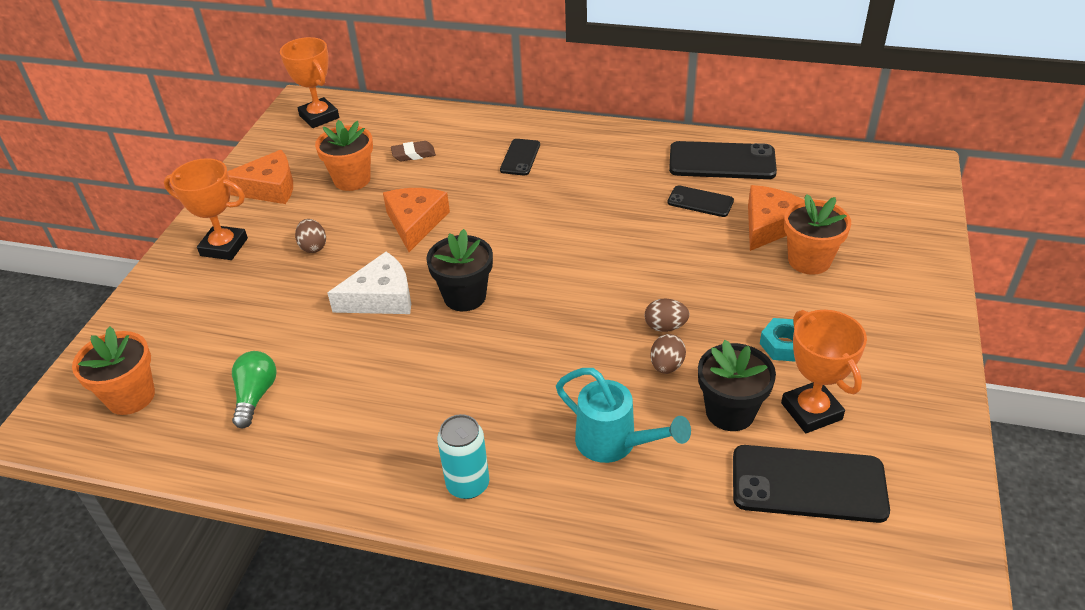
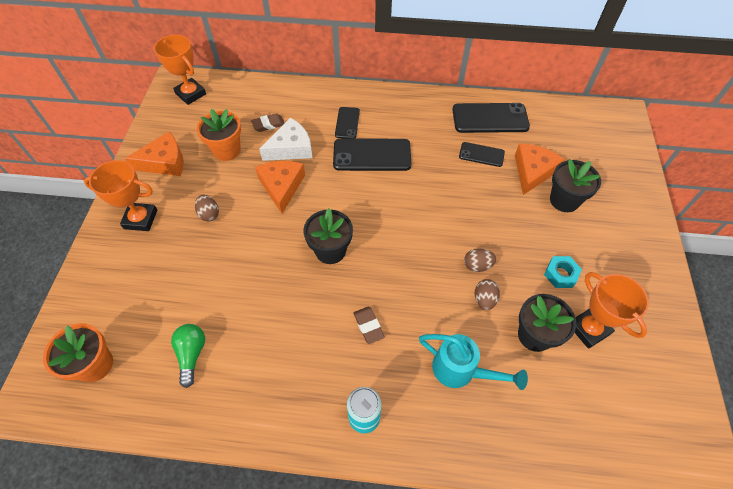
camera: 10 degrees left, 15 degrees up
white cheese [327,252,411,314] -> white cheese moved to [259,118,313,161]
black phone [733,445,890,523] -> black phone moved to [333,138,411,171]
orange flower pot [784,194,851,275] -> black flower pot [550,159,601,212]
none -> brown eraser [353,307,385,344]

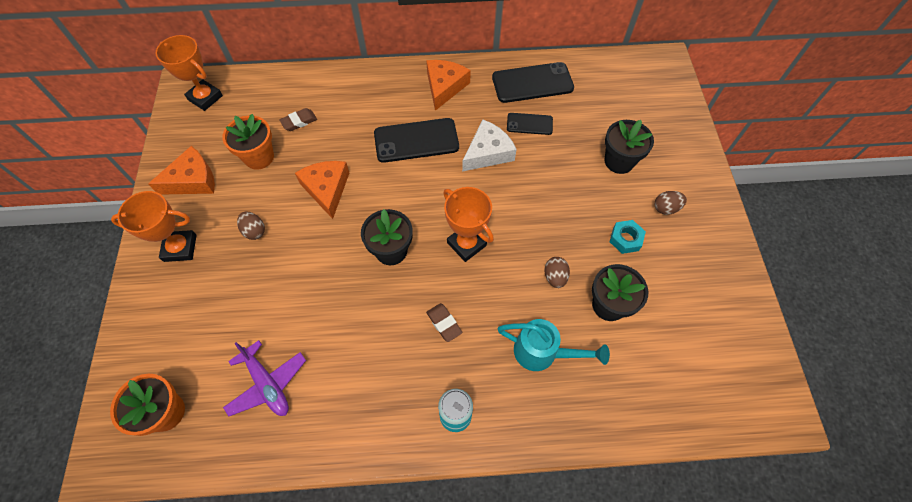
camera: 10 degrees left, 5 degrees up
green light bulb [171,324,205,388] -> purple plane [223,340,306,417]
white cheese [259,118,313,161] -> white cheese moved to [462,120,517,172]
black phone [335,107,360,139] -> none
brown egg [464,248,496,272] -> brown egg moved to [655,191,687,215]
orange cheese [515,144,565,195] -> orange cheese moved to [426,60,471,111]
orange trophy [575,272,649,349] -> orange trophy moved to [443,187,494,262]

